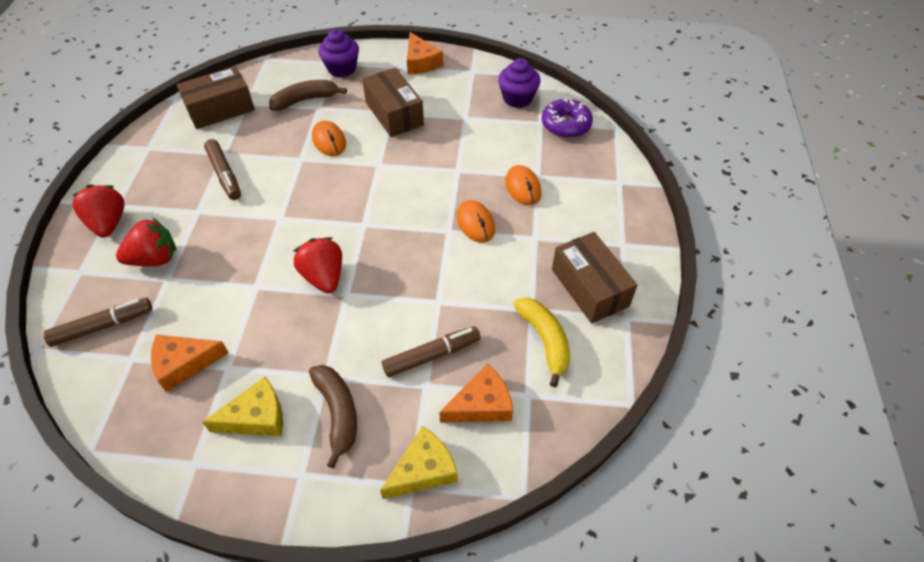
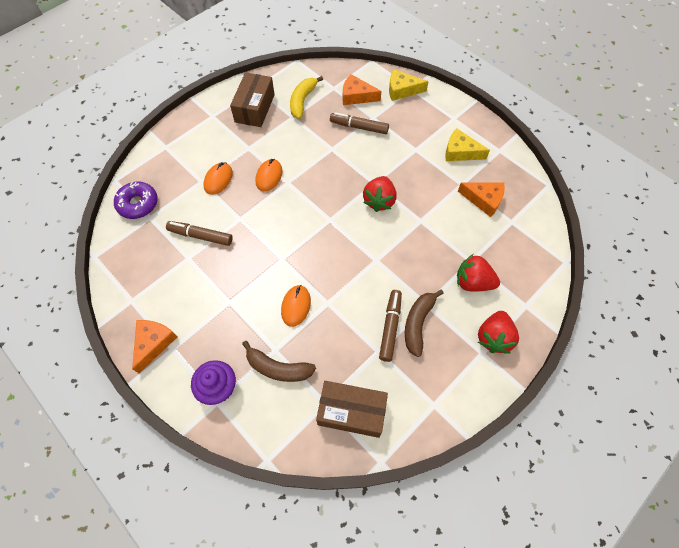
camera: 140 degrees left, 10 degrees up
brown marker [43,298,152,347] -> brown marker moved to [166,221,233,246]
brown banana [309,365,357,468] -> brown banana moved to [405,289,444,357]
brown box [362,68,424,137] -> none
purple cupcake [498,58,540,108] -> none

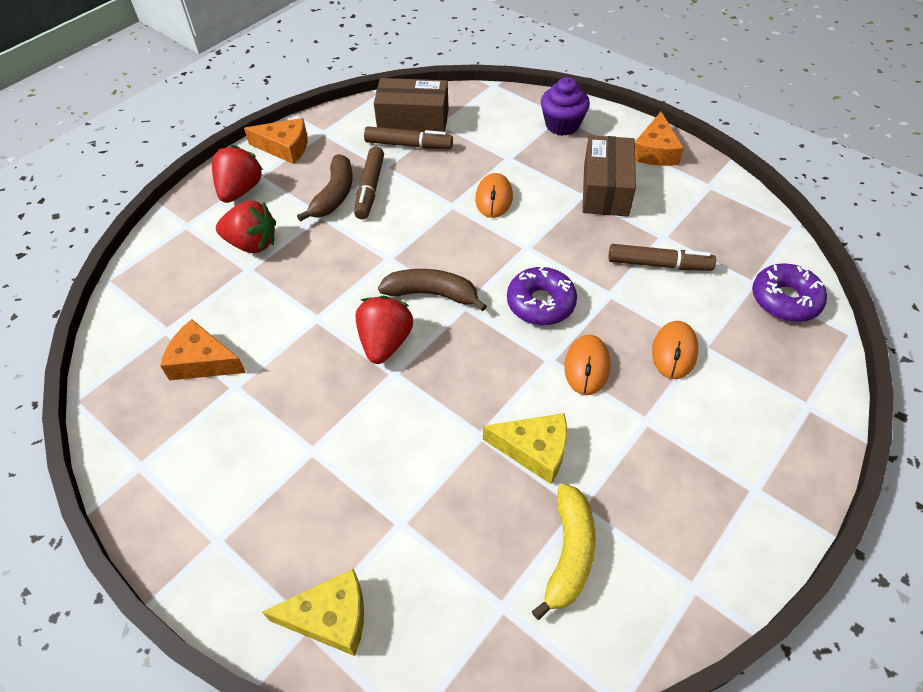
camera: 175 degrees right, 10 degrees down
brown box [230,72,275,127] -> brown box moved to [582,135,636,216]
brown banana [242,341,316,382] -> brown banana moved to [378,269,487,311]
brown marker [330,112,389,134] -> brown marker moved to [364,126,453,149]
orange cheese [343,74,382,105] -> orange cheese moved to [244,118,308,164]
yellow cheese [445,128,490,161] -> yellow cheese moved to [483,413,567,484]
none -> purple donut [507,266,577,325]

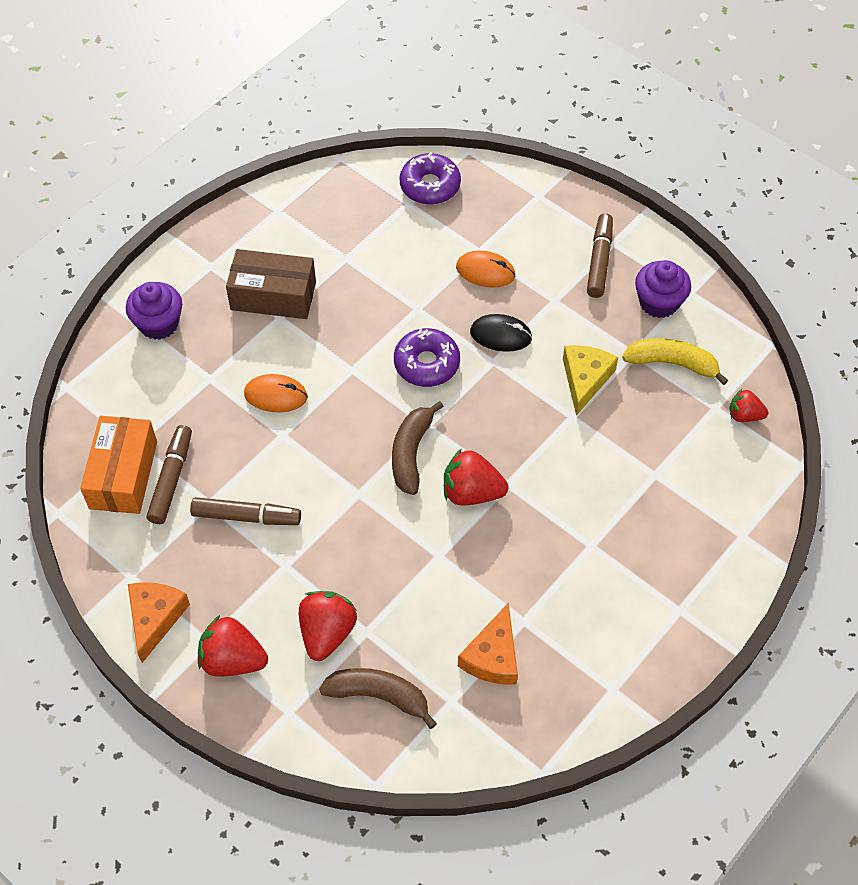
camera: 90 degrees left, 5 degrees up
yellow cheese [262,568,364,656] -> none
brown banana [297,154,353,222] -> brown banana moved to [319,668,437,729]
brown box [374,78,449,132] -> orange box [80,416,157,514]
orange mouse [564,335,610,395] -> black mouse [470,314,532,352]
brown marker [609,244,716,271] -> brown marker moved to [587,213,613,298]
orange cheese [635,112,684,166] -> none
none -> purple cupcake [635,260,691,318]
none -> red strawberry [729,389,768,422]

